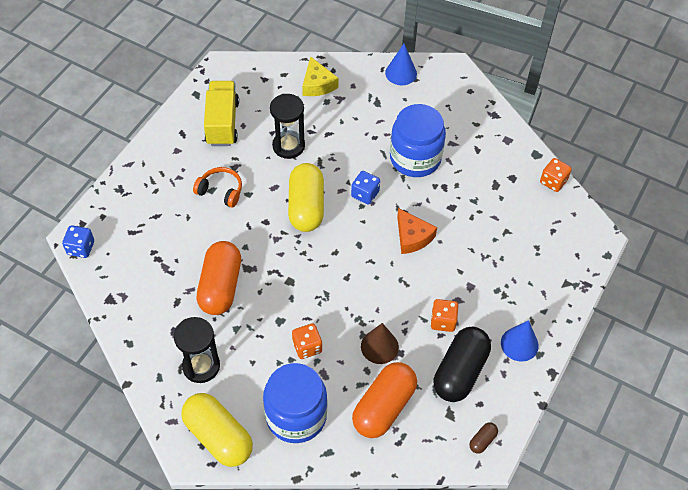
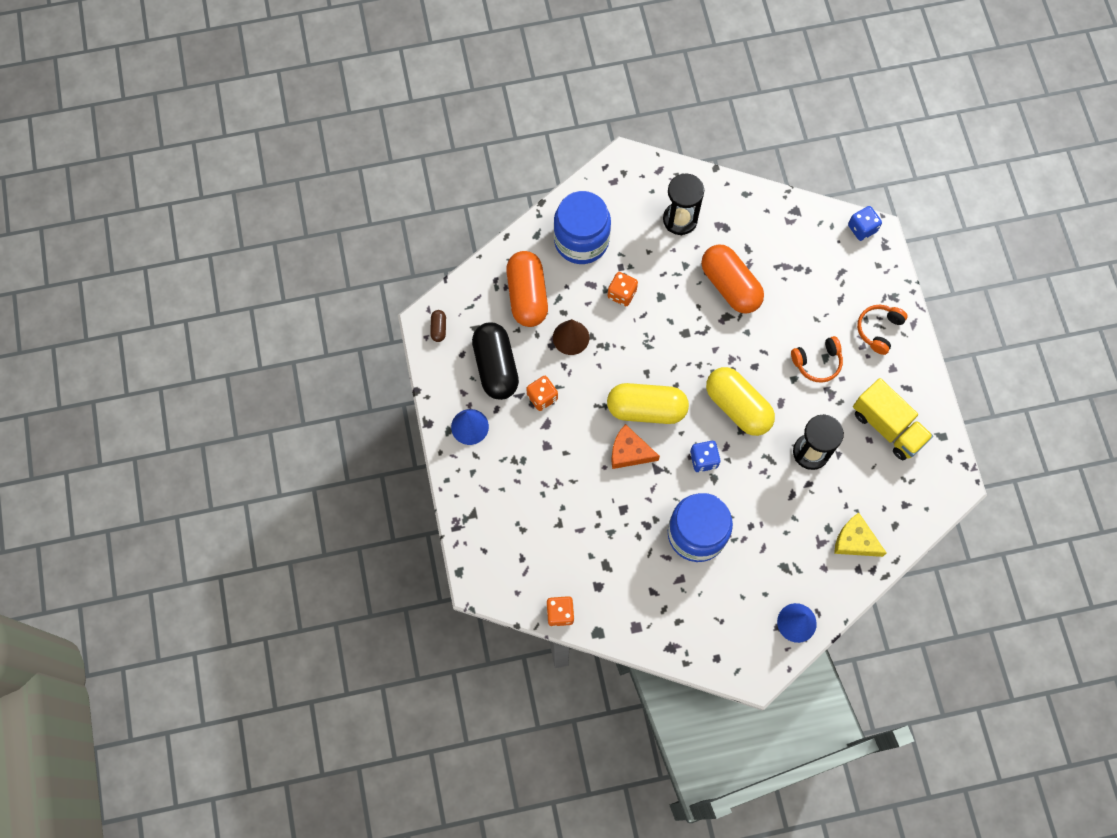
camera: 140 degrees right, 15 degrees up
yellow capsule [181,393,253,467] -> yellow capsule moved to [607,383,689,424]
none -> orange headphones [857,305,908,355]

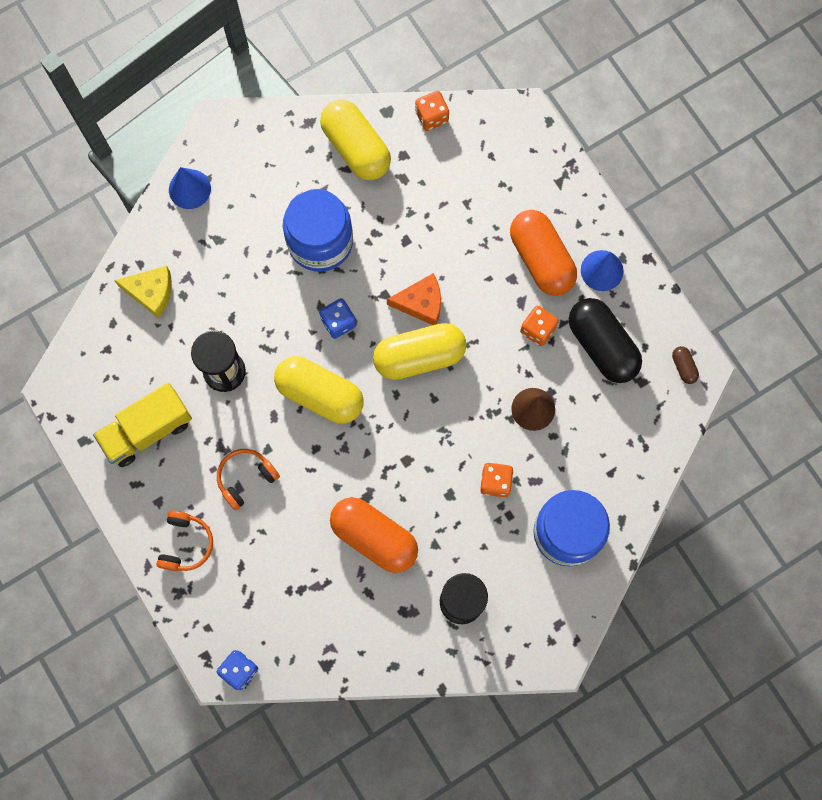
camera: 160 degrees right, 5 degrees up
orange capsule [506,251,548,327] -> orange capsule moved to [510,210,577,296]
yellow truck [853,378,933,460] -> yellow truck turned 60 degrees counterclockwise [93,383,192,467]
none -> yellow capsule [320,100,391,180]

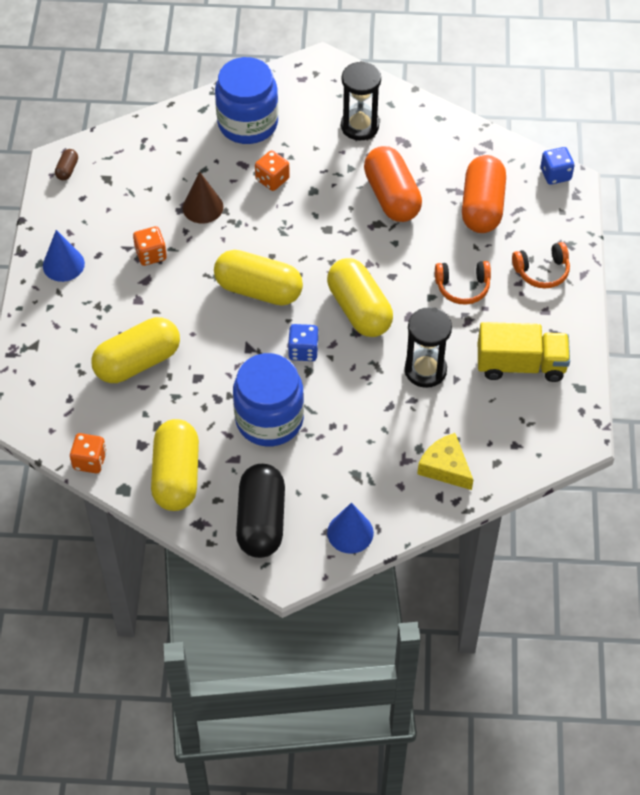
camera: 145 degrees left, 20 degrees down
orange headphones [156,510,213,571] -> orange headphones turned 150 degrees counterclockwise [512,242,570,288]
orange cheese [387,273,441,325] -> none
orange capsule [510,210,577,296] -> orange capsule moved to [462,155,506,233]
black capsule [569,298,642,383] -> black capsule moved to [236,464,285,558]
none -> yellow capsule [91,317,180,383]

